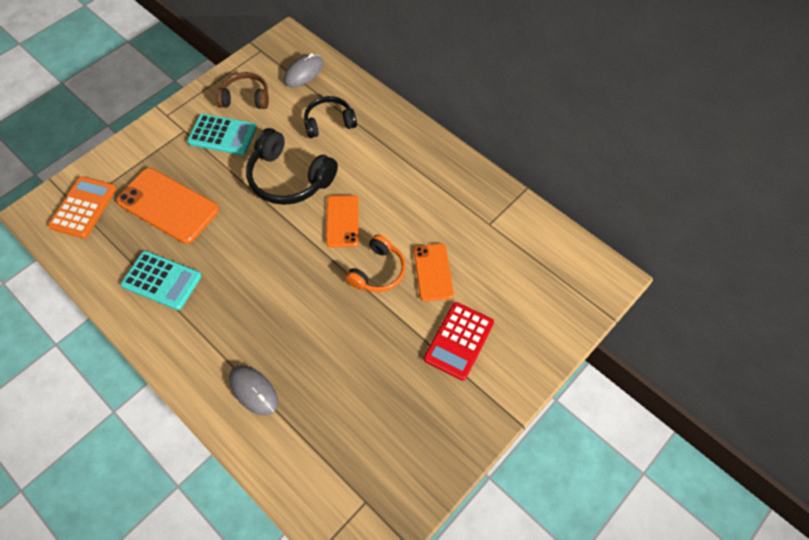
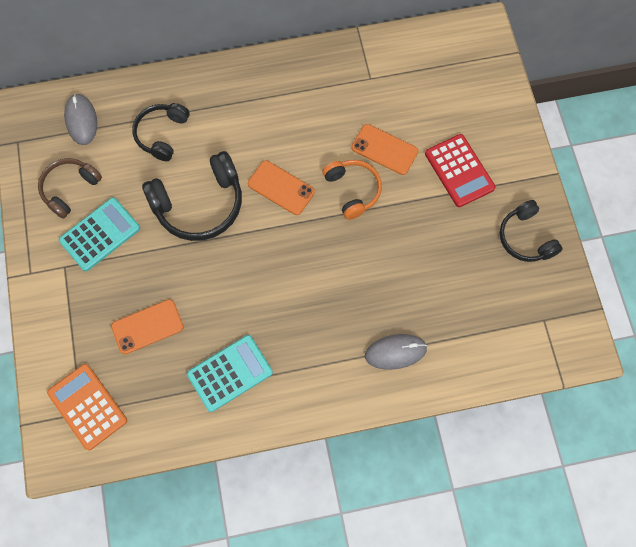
camera: 55 degrees left, 10 degrees up
orange phone [116,168,219,244] -> orange phone [111,299,184,354], size x0.61
none -> black headphones [500,200,563,262]

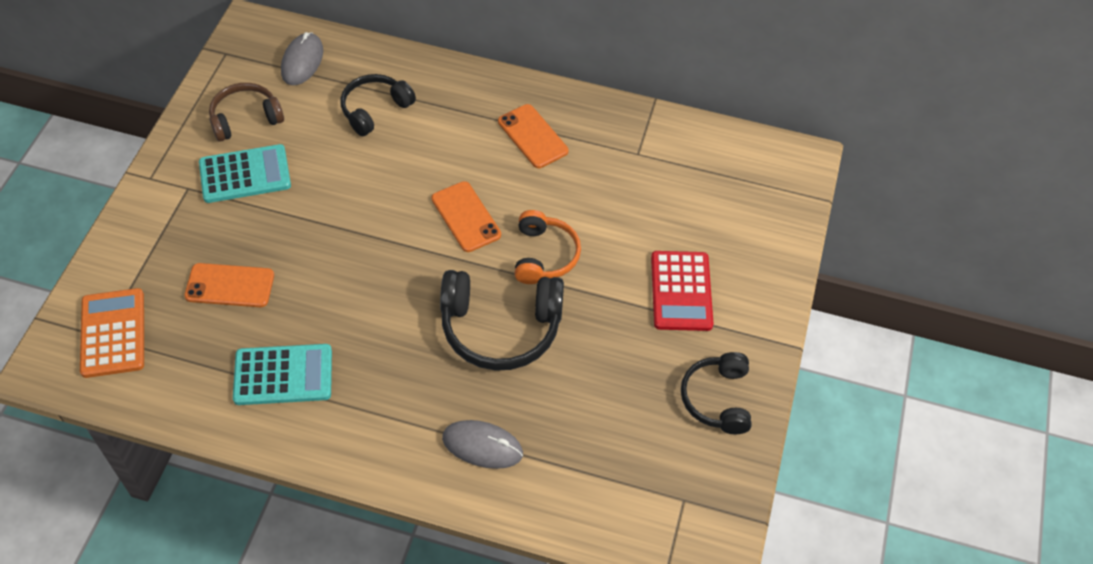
camera: 25 degrees right, 15 degrees down
black headphones [142,151,242,241] -> black headphones moved to [440,270,564,371]
orange phone [351,124,418,175] -> orange phone moved to [498,104,569,168]

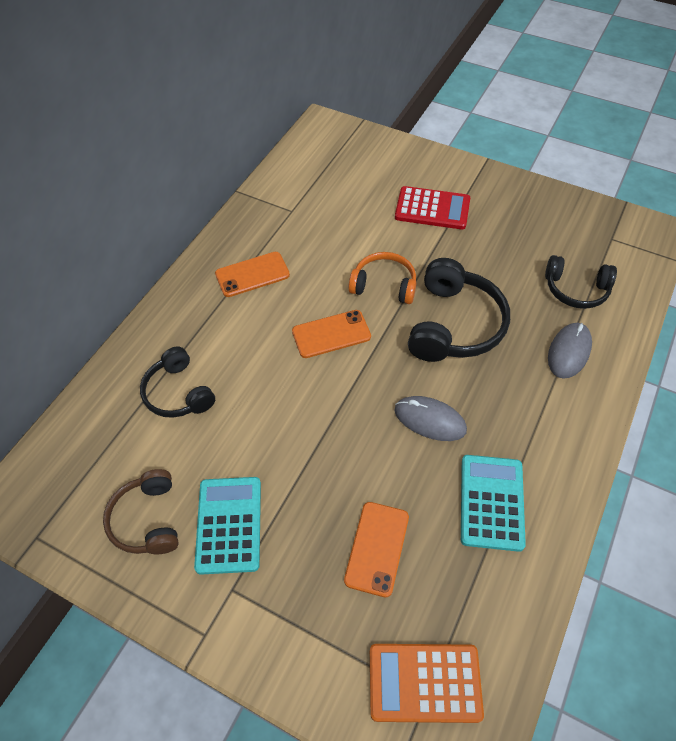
camera: 75 degrees left, 0 degrees up
grey mouse [281,32,323,85] -> grey mouse moved to [394,396,467,441]
black headphones [681,352,752,434] -> black headphones moved to [545,255,617,309]

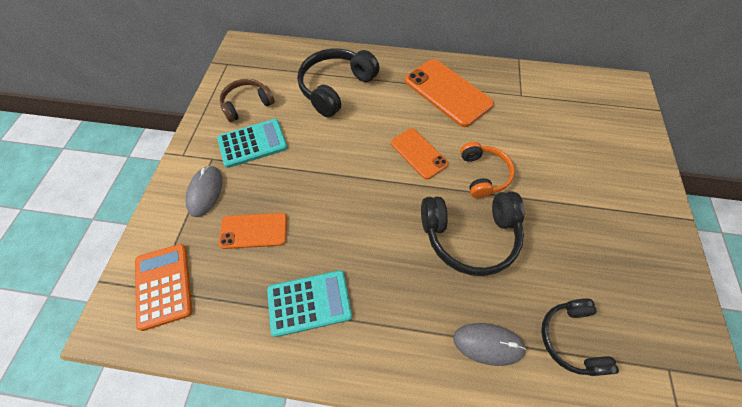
camera: 70 degrees right, 5 degrees up
black headphones [140,346,215,418] -> black headphones [297,48,380,118], size x1.57
orange phone [215,252,290,297] -> orange phone [405,59,494,127], size x1.64
grey mouse [394,396,467,441] -> grey mouse moved to [185,165,223,217]
red calculator [395,186,470,230] -> none

